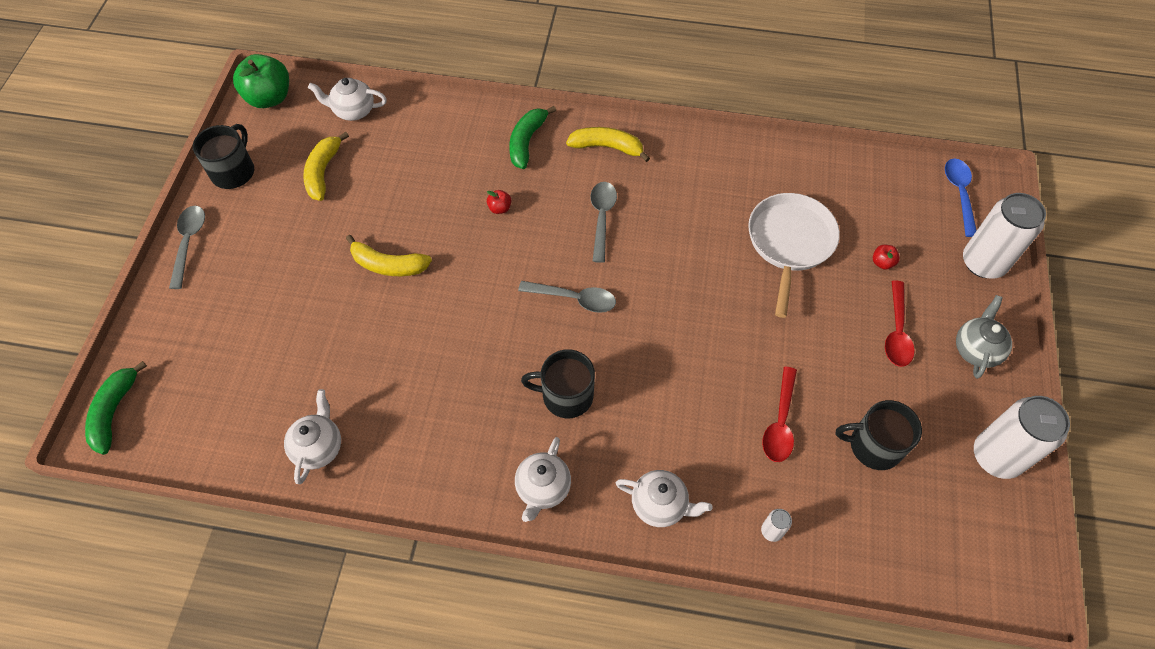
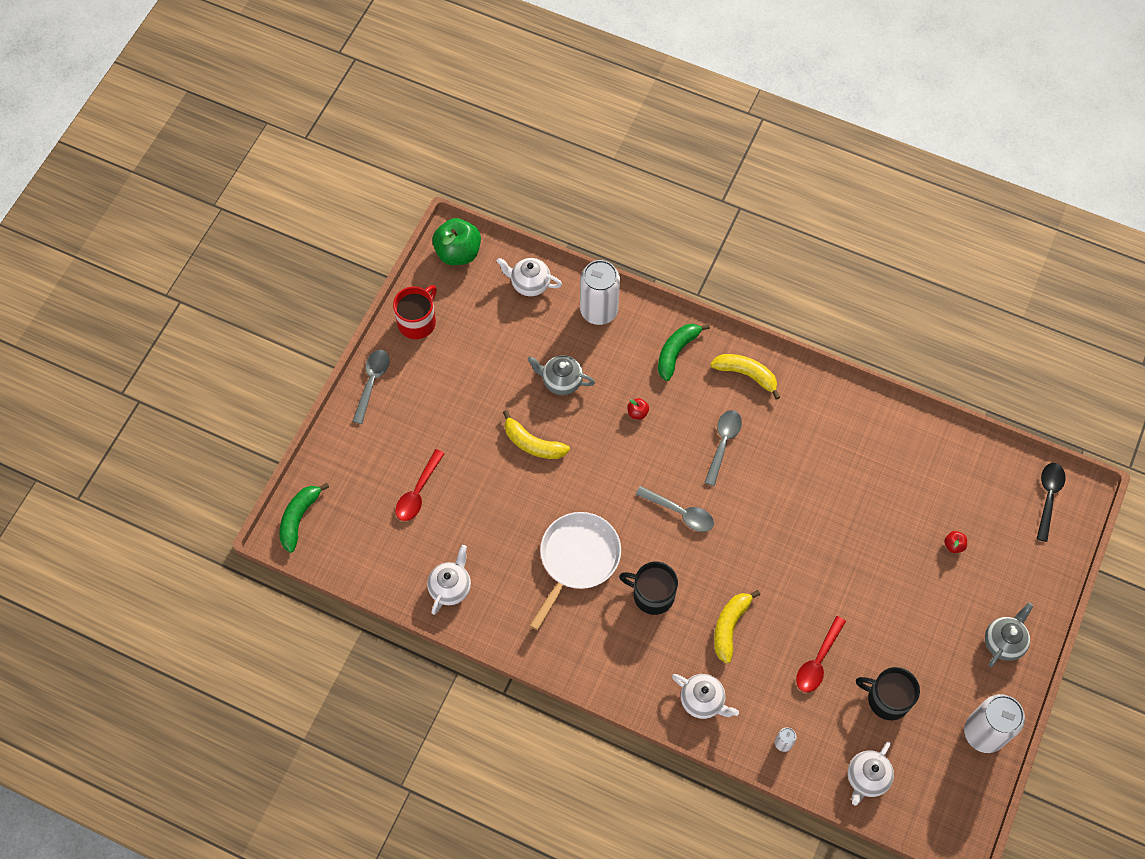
camera: 15 degrees right, 5 degrees up
black mug [193,124,254,189] -> red mug [393,285,437,339]
yellow banana [303,132,349,201] -> yellow banana moved to [714,590,760,664]
white teapot [515,437,571,522] -> white teapot moved to [848,741,894,805]
white pan [748,193,840,318] -> white pan moved to [530,512,621,630]
red spoon [885,280,915,367] -> red spoon moved to [395,449,445,521]
blue spoon [945,158,977,237] -> black spoon [1037,463,1066,542]
white can [963,193,1046,279] -> white can moved to [580,260,620,325]
none -> grey teapot [527,355,595,395]

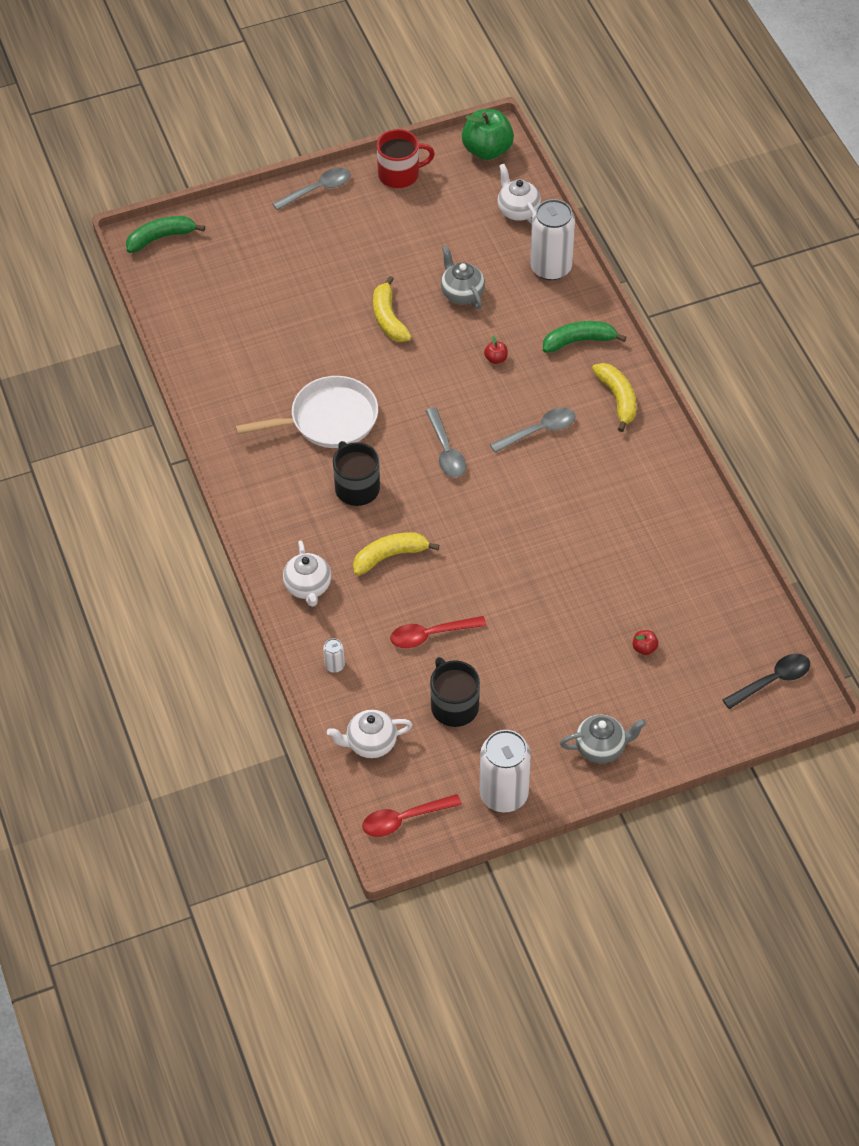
camera: 45 degrees right, 10 degrees down
red spoon [395,449,445,521] -> red spoon moved to [362,794,462,837]
white teapot [427,545,471,615] -> none

